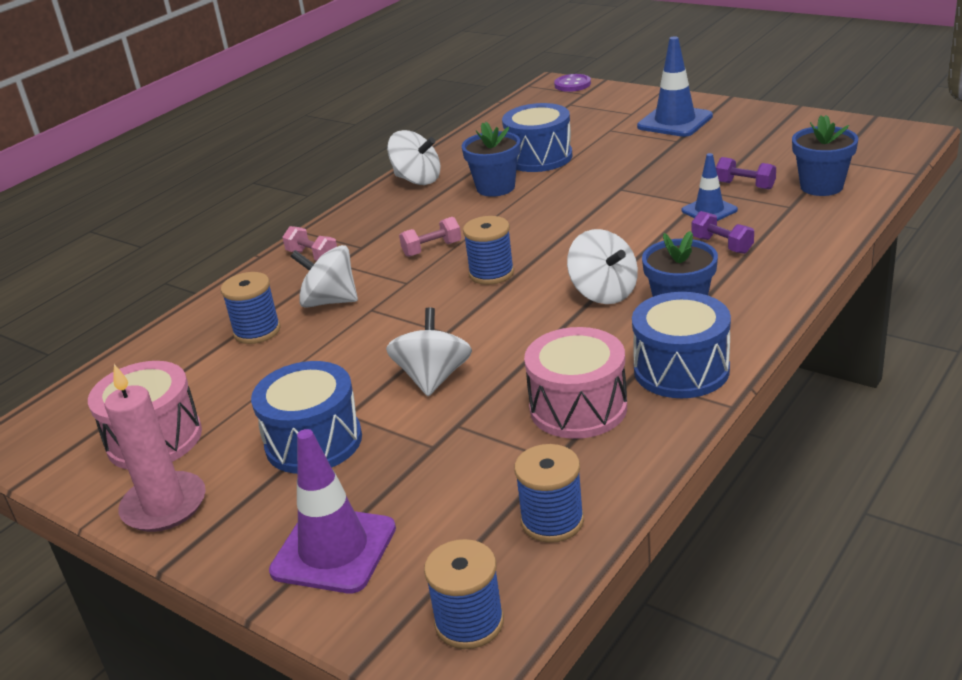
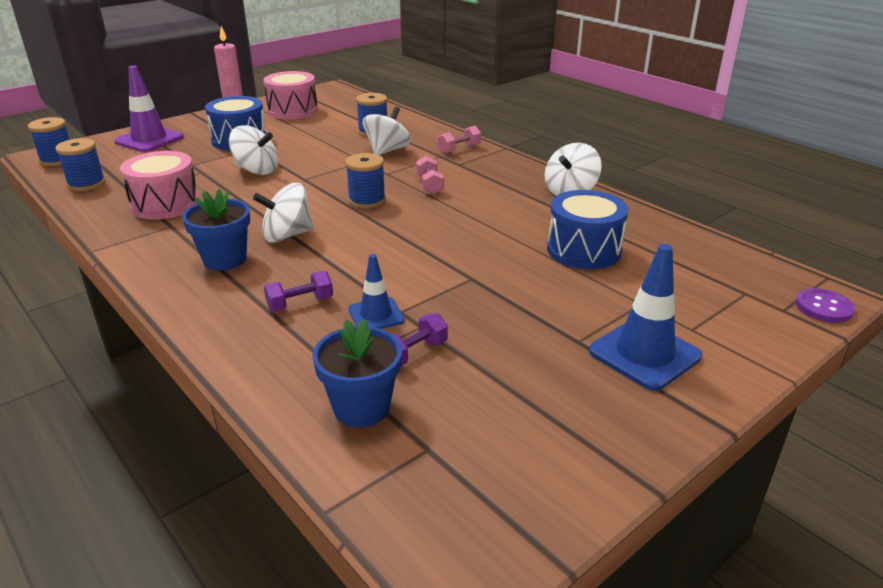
camera: 100 degrees right, 0 degrees up
blue flower pot [462,122,520,197] -> none
blue drum [632,292,731,398] -> none

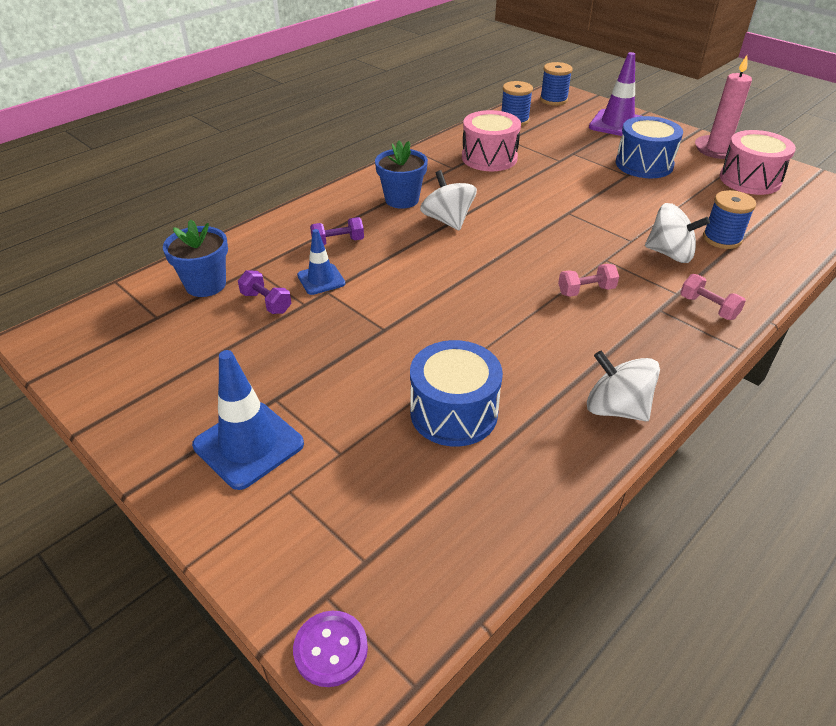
camera: 85 degrees right, 10 degrees up
white spinning top [229,125,278,175] -> none
purple dumbbell [264,271,333,311] -> purple dumbbell turned 75 degrees counterclockwise [310,217,364,245]
blue spool [345,153,386,209] -> none

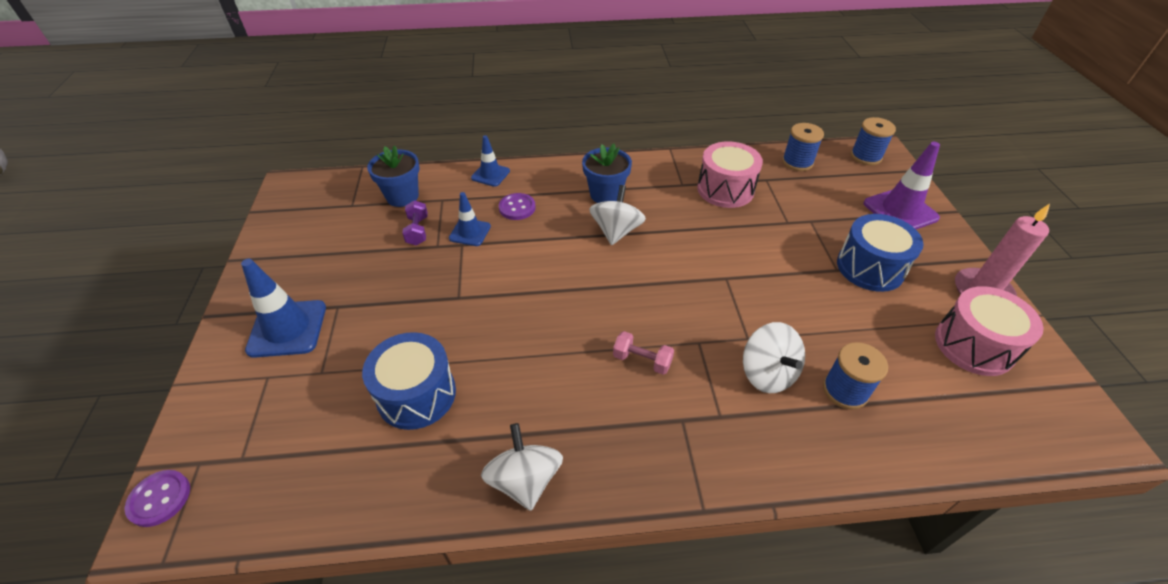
camera: 40 degrees right, 5 degrees up
purple dumbbell [310,217,364,245] -> purple button [499,193,536,220]
pink dumbbell [680,274,746,320] -> none
none -> blue traffic cone [471,135,510,187]

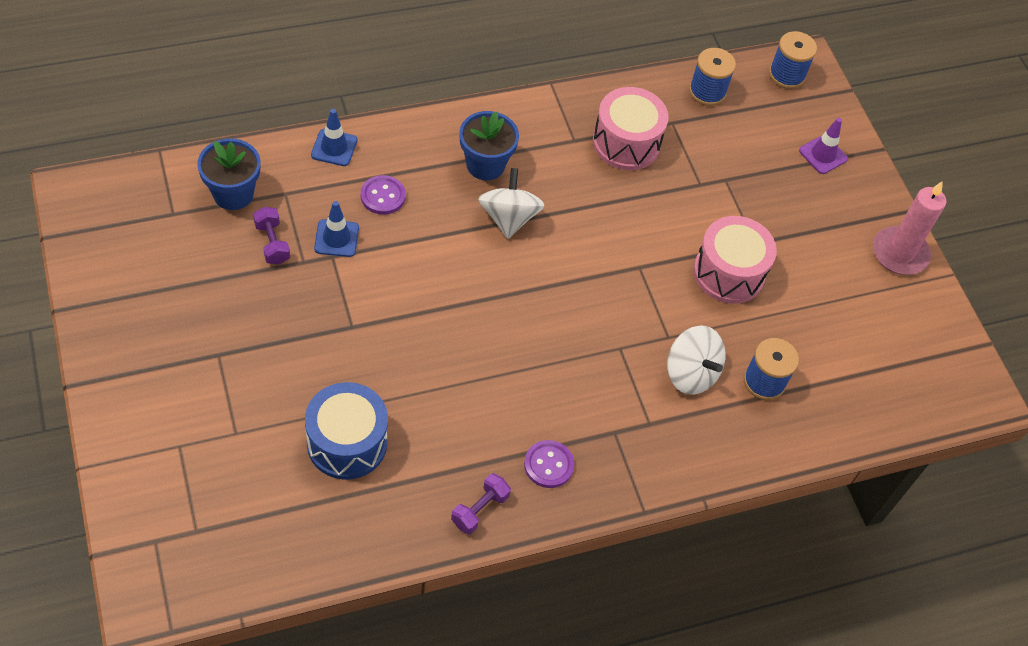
camera: 20 degrees left, 10 degrees up
purple button [124,470,190,527] -> purple button moved to [524,440,574,488]
blue traffic cone [241,259,326,358] -> none
white spinning top [481,423,563,511] -> purple dumbbell [451,474,511,534]
pink dumbbell [613,331,674,375] -> none
blue drum [837,214,924,292] -> none
purple traffic cone [863,142,940,229] -> purple traffic cone [799,118,848,174], size x0.60
pink drum [935,286,1043,376] -> pink drum moved to [693,216,777,304]

